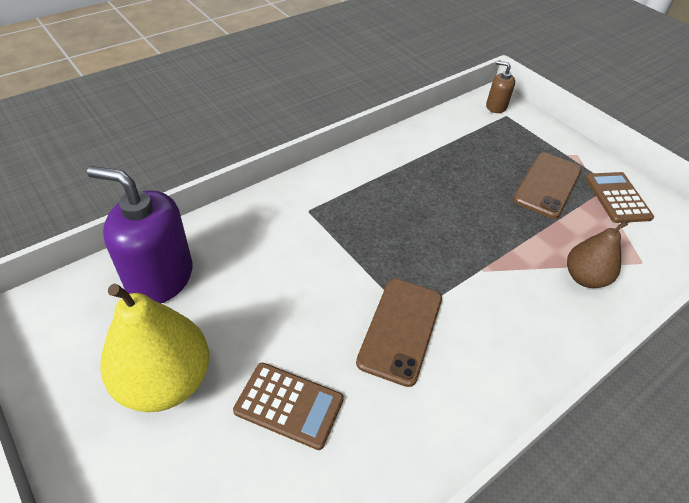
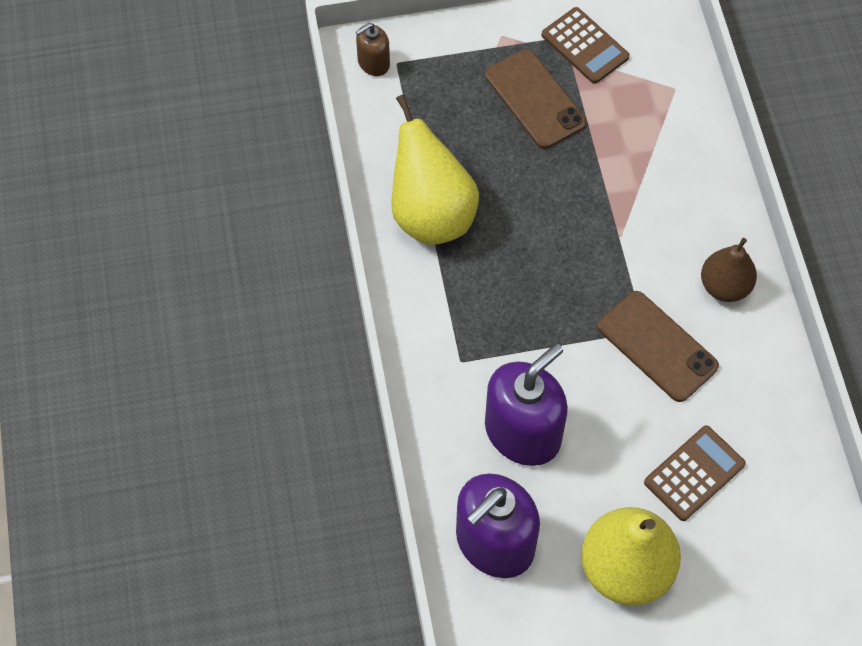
camera: 60 degrees left, 15 degrees up
brown pear [567,221,628,288] -> brown pear moved to [701,238,757,302]
brown calculator [585,172,654,223] -> brown calculator turned 150 degrees counterclockwise [541,7,630,84]
none -> yellow pear [392,94,479,245]
none -> purple soap dispenser [485,343,568,466]

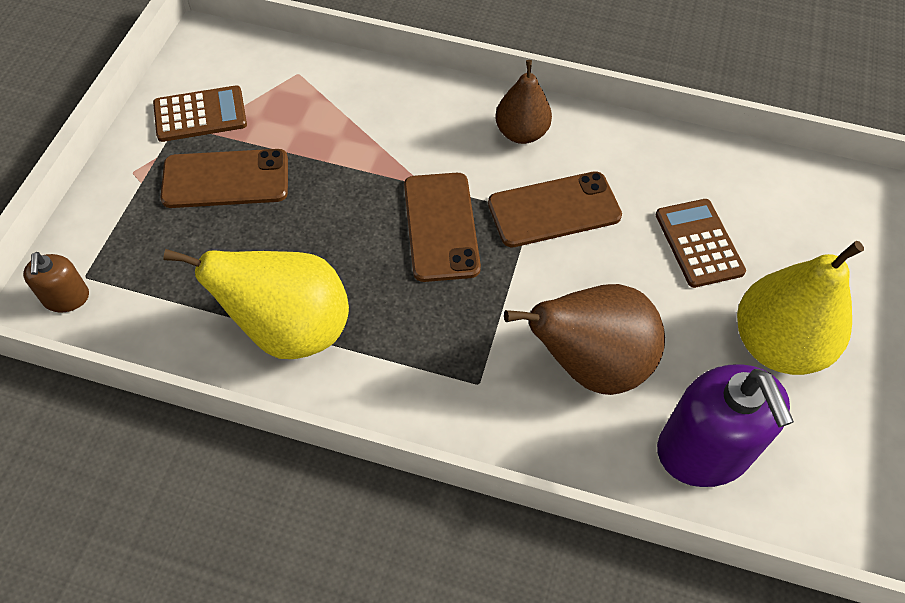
camera: 65 degrees left, 5 degrees down
purple soap dispenser [485,343,568,466] -> brown pear [504,284,665,395]
none -> brown phone [404,173,481,282]

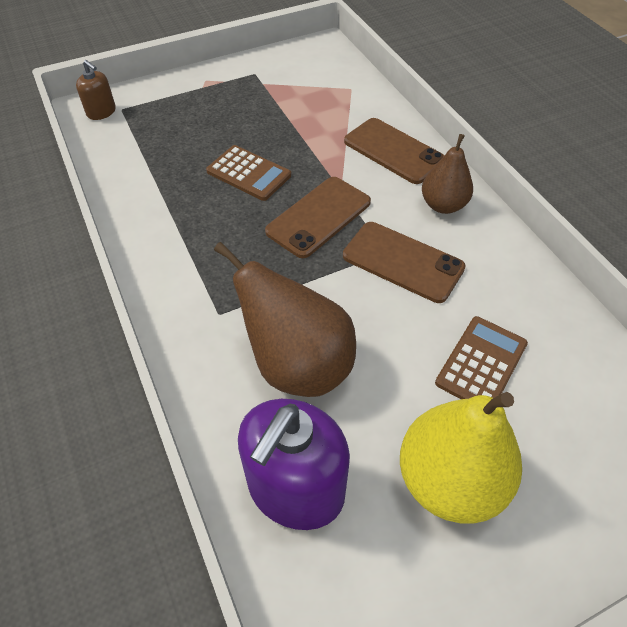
camera: 50 degrees right, 5 degrees down
brown soap dispenser [23,252,89,313] -> brown soap dispenser turned 90 degrees counterclockwise [76,60,116,120]
brown calculator [153,85,247,142] -> brown calculator moved to [206,145,291,201]
brown phone [160,149,288,208] -> brown phone moved to [344,118,445,184]
yellow pear [163,249,349,359] -> none

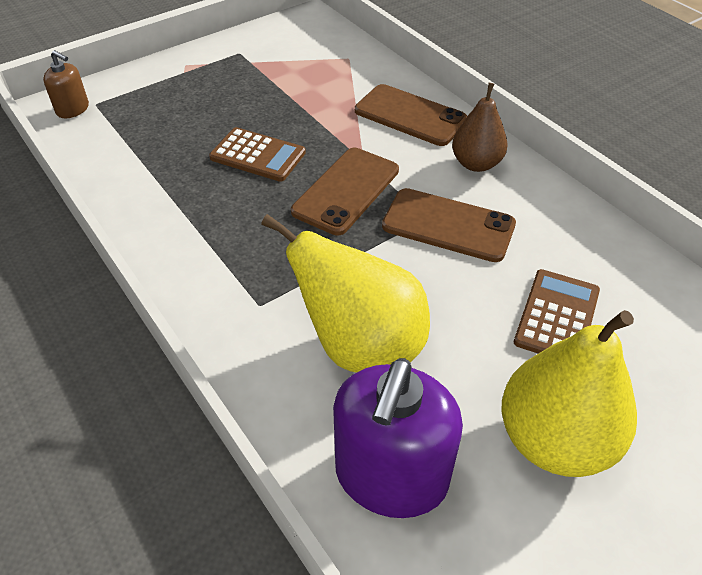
camera: 10 degrees left, 5 degrees down
brown pear [214,242,356,397] -> yellow pear [261,214,430,373]

